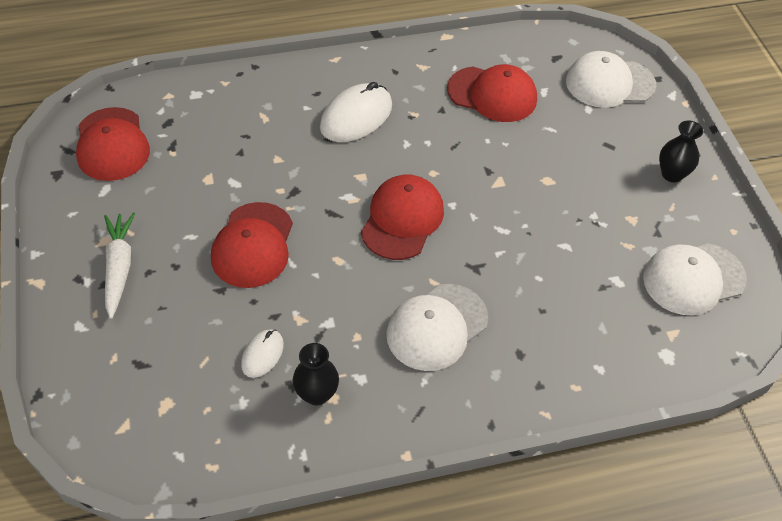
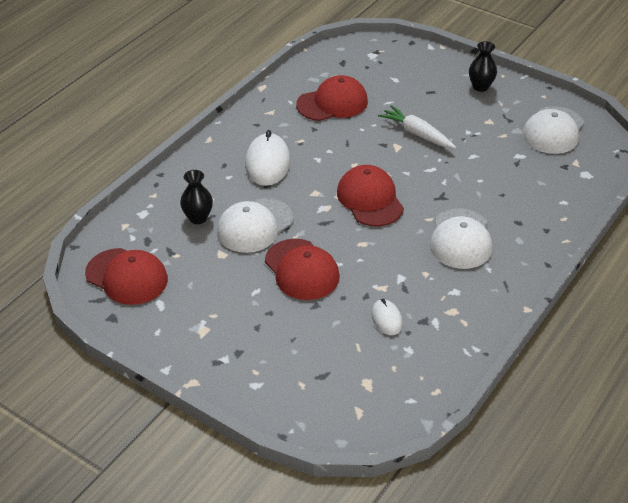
camera: 40 degrees left, 10 degrees down
white carrot [104,213,135,319] -> white carrot moved to [378,105,456,149]
black vase [293,343,339,406] -> black vase moved to [180,170,213,224]
white cap [566,51,656,108] -> white cap moved to [217,198,294,253]

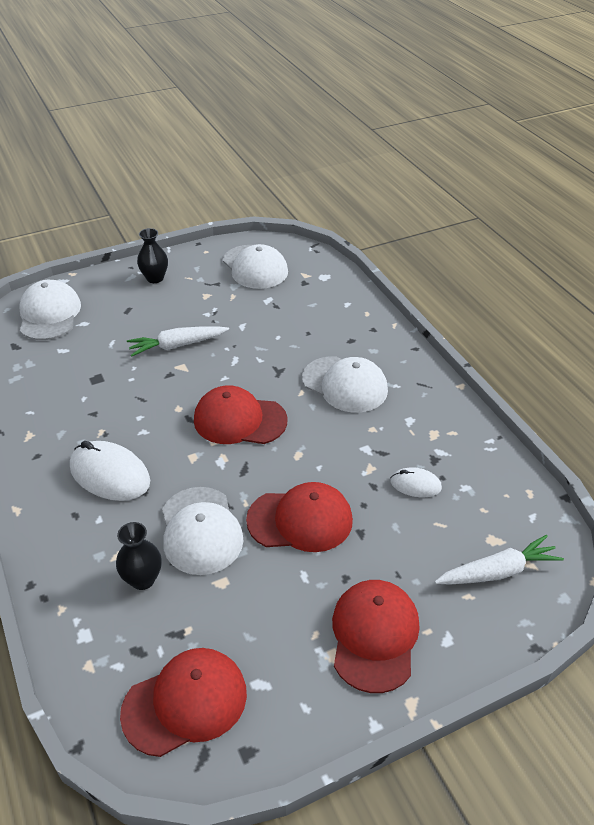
camera: 60 degrees left, 0 degrees up
red cap [296,75,368,121] -> red cap moved to [332,580,420,693]
none -> white cap [20,280,81,340]
none -> white carrot [435,535,564,584]

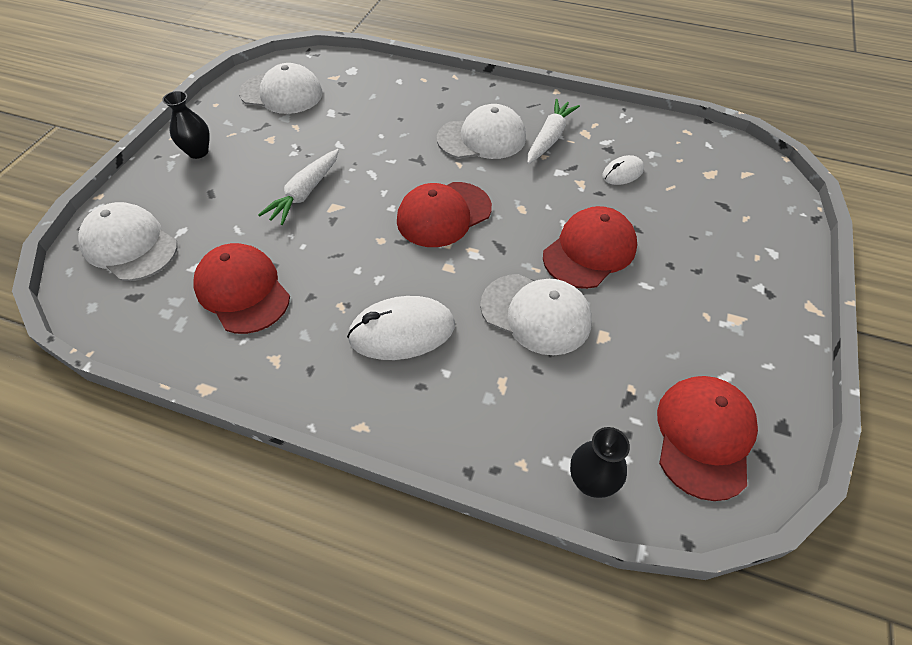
camera: 45 degrees left, 10 degrees up
black vase [116,522,162,590] -> black vase moved to [570,427,630,498]
red cap [332,580,420,693] -> red cap moved to [193,243,290,334]
white carrot [435,535,564,584] -> white carrot moved to [527,99,580,164]

